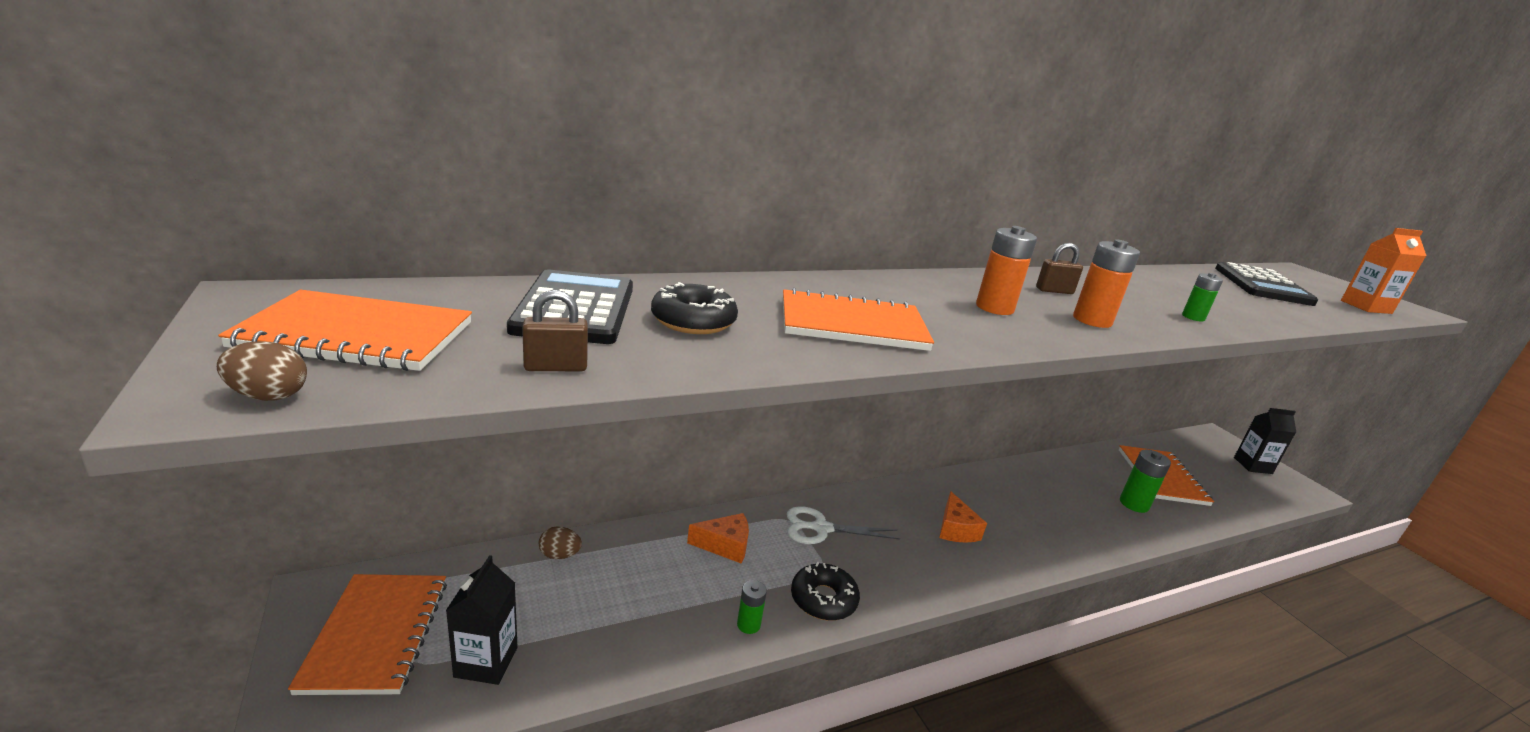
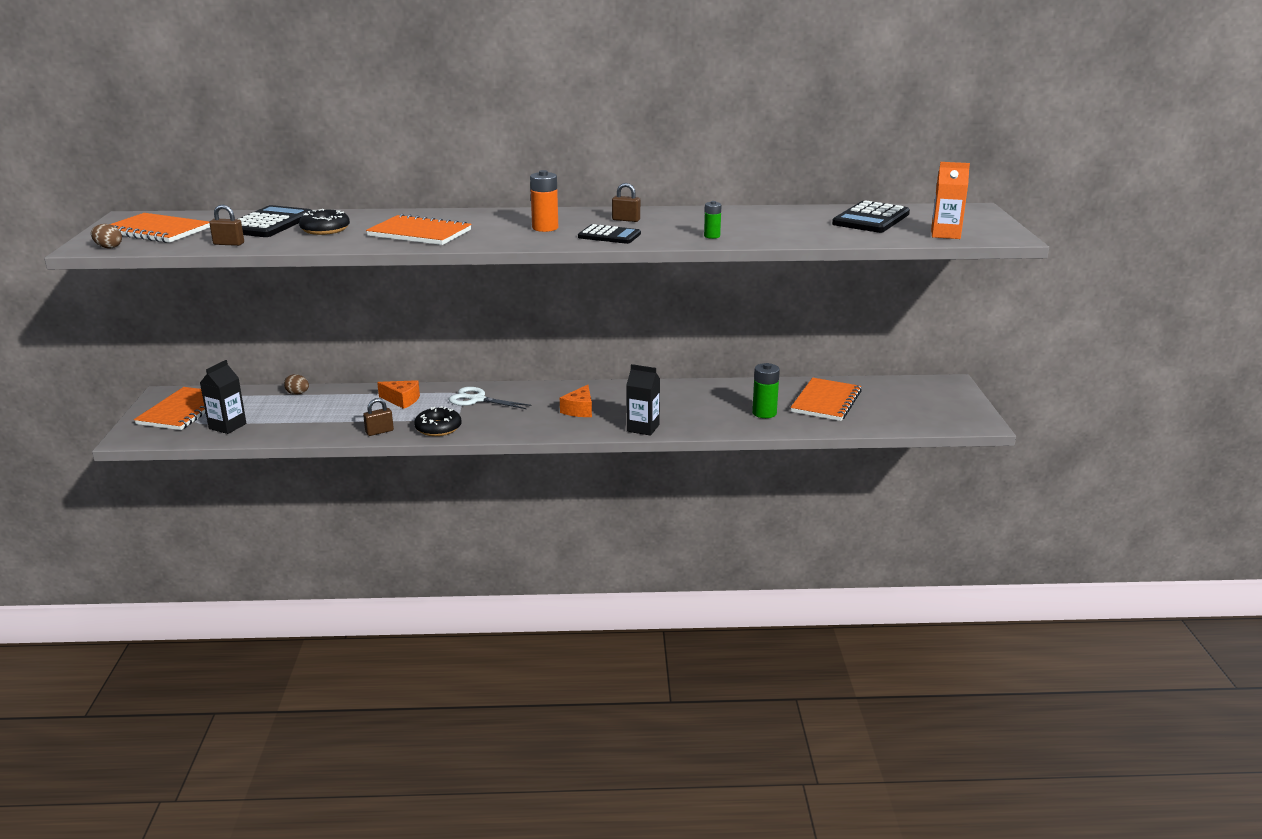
camera: 25 degrees right, 0 degrees up
green battery [737,580,767,634] -> brown padlock [363,398,394,436]
orange battery [1073,239,1140,328] -> black calculator [578,224,641,244]
black carton [1234,408,1296,474] -> black carton moved to [627,364,660,436]

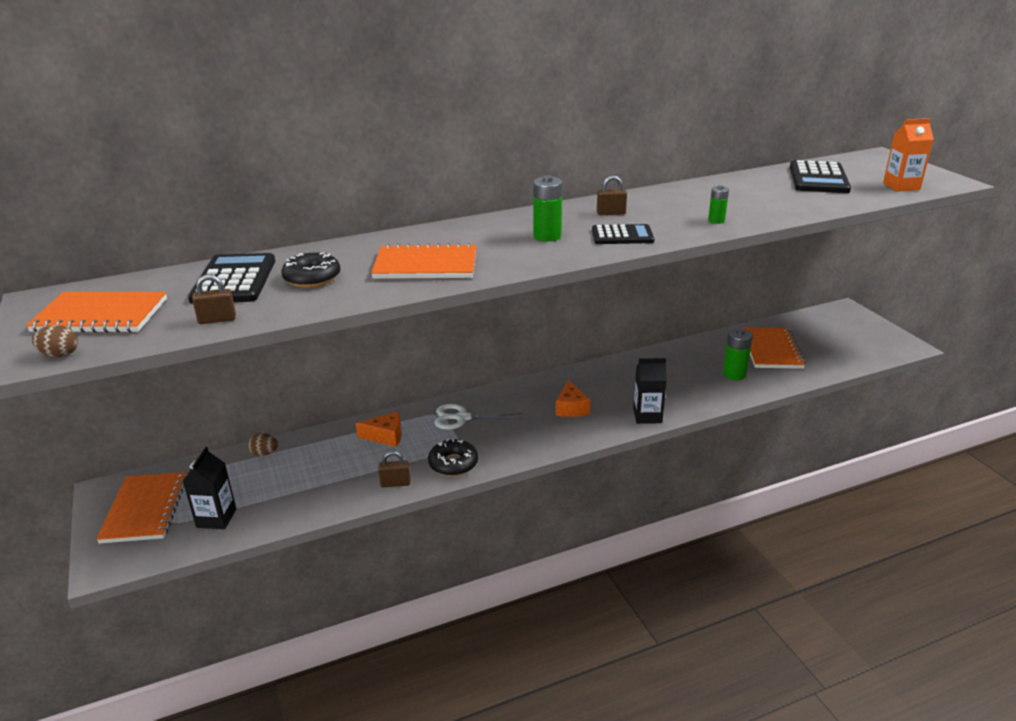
camera: 20 degrees left, 5 degrees up
brown padlock [363,398,394,436] -> brown padlock turned 45 degrees clockwise [378,451,410,487]
orange battery [530,170,558,232] -> green battery [533,175,562,242]

